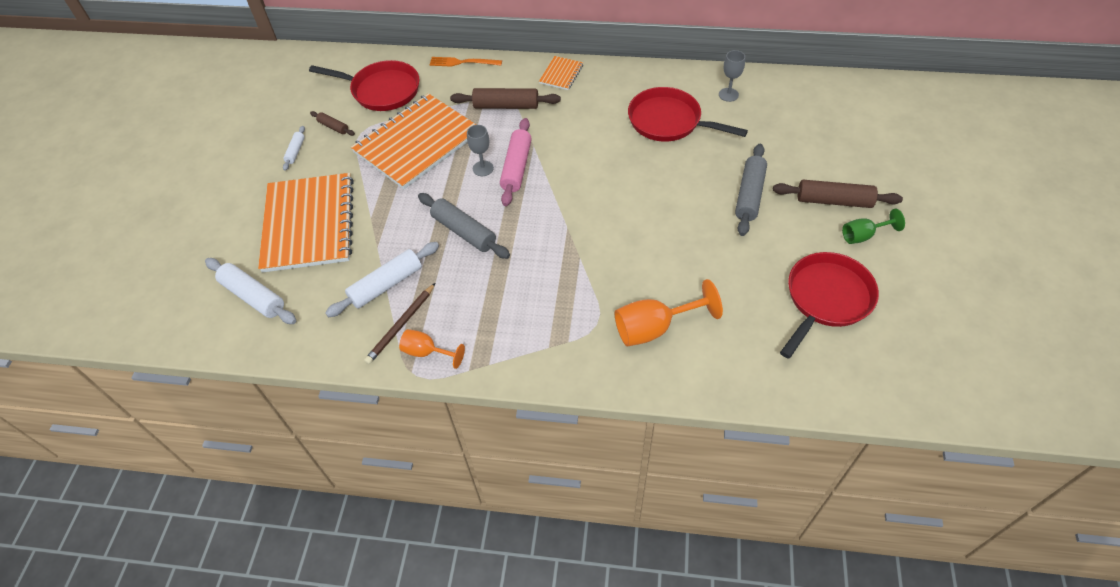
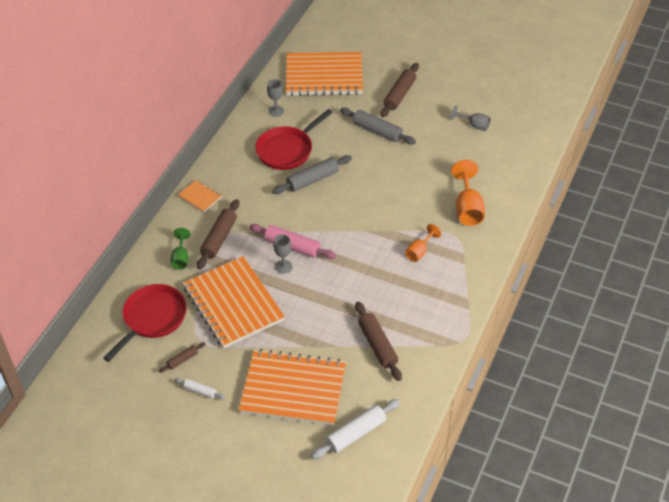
camera: 75 degrees left, 5 degrees down
white rolling pin [325,242,439,317] -> brown rolling pin [355,302,402,381]
brown pencil [364,283,435,364] -> none
orange goblet [399,329,465,369] -> orange goblet moved to [405,224,441,262]
grey rolling pin [418,193,510,259] -> grey rolling pin moved to [272,155,352,194]
orange fork [429,57,502,67] -> none
red pan [780,252,879,359] -> grey goblet [451,105,491,131]
green goblet [842,209,905,244] -> green goblet moved to [171,228,191,270]
none -> orange notebook [286,52,363,96]

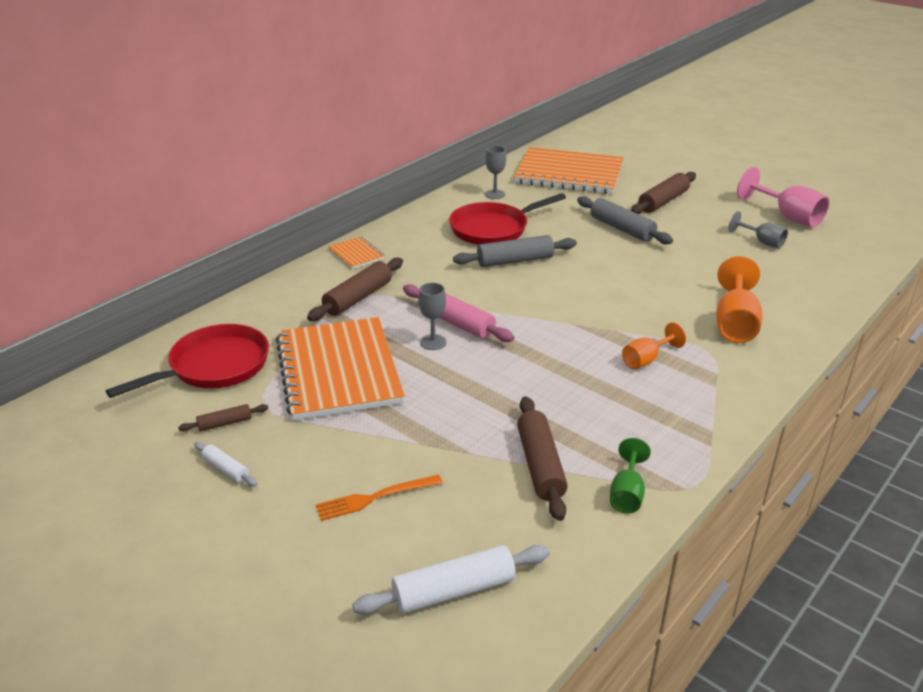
camera: 15 degrees right, 15 degrees down
green goblet [171,228,191,270] -> green goblet moved to [610,438,651,513]
orange notebook [239,349,346,425] -> orange fork [316,474,443,521]
none -> pink goblet [737,167,829,227]

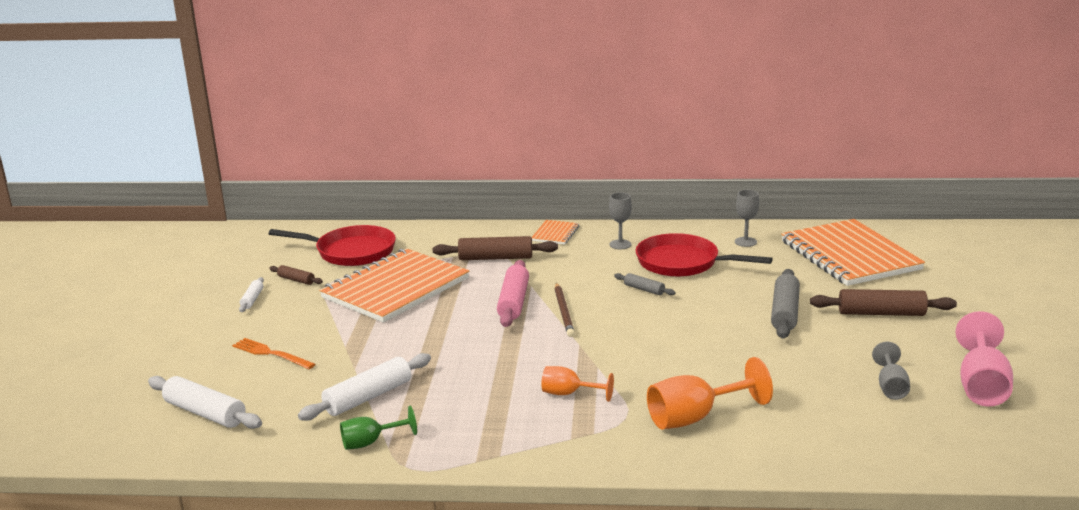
camera: 55 degrees right, 10 degrees down
grey goblet [419,283,446,350] -> grey goblet moved to [609,192,632,249]
grey rolling pin [453,235,577,267] -> grey rolling pin [614,273,676,295], size x0.53
brown rolling pin [517,396,568,521] -> white rolling pin [298,353,431,421]
none -> brown pencil [555,283,575,337]

